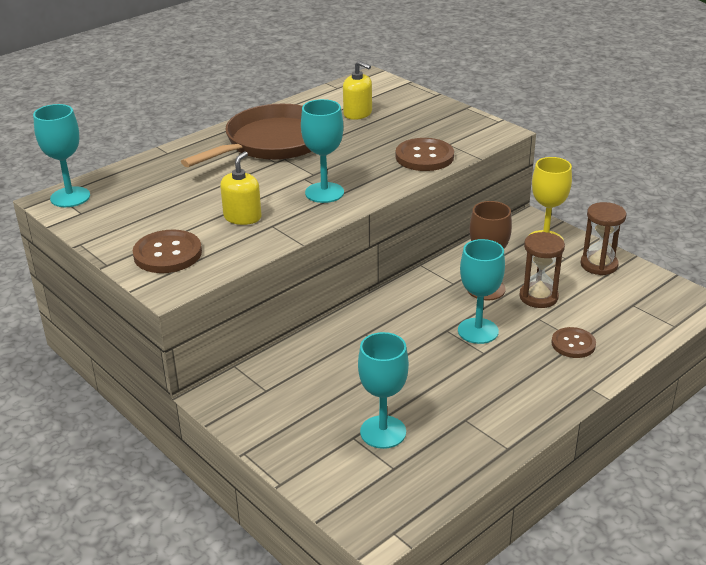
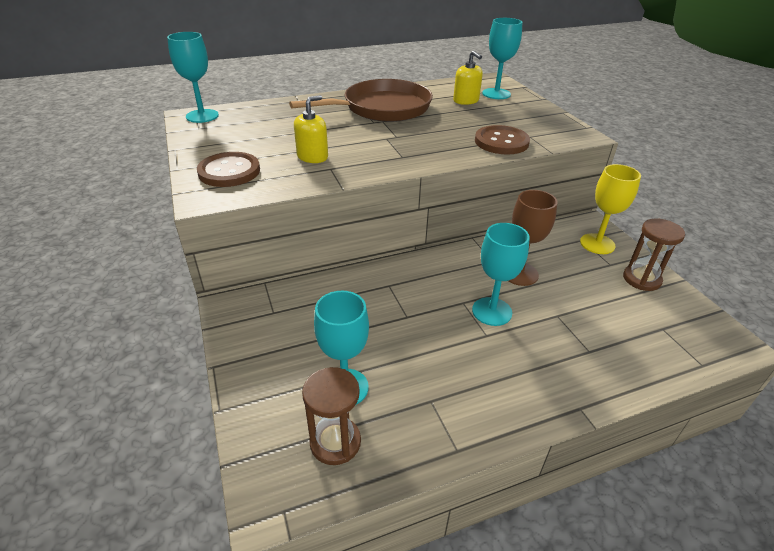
camera: 20 degrees right, 5 degrees up
turquoise goblet [301,99,344,203] -> turquoise goblet moved to [482,18,522,99]
brown hourglass [519,232,565,308] -> brown hourglass moved to [302,367,361,465]
brown button [552,327,596,358] -> none

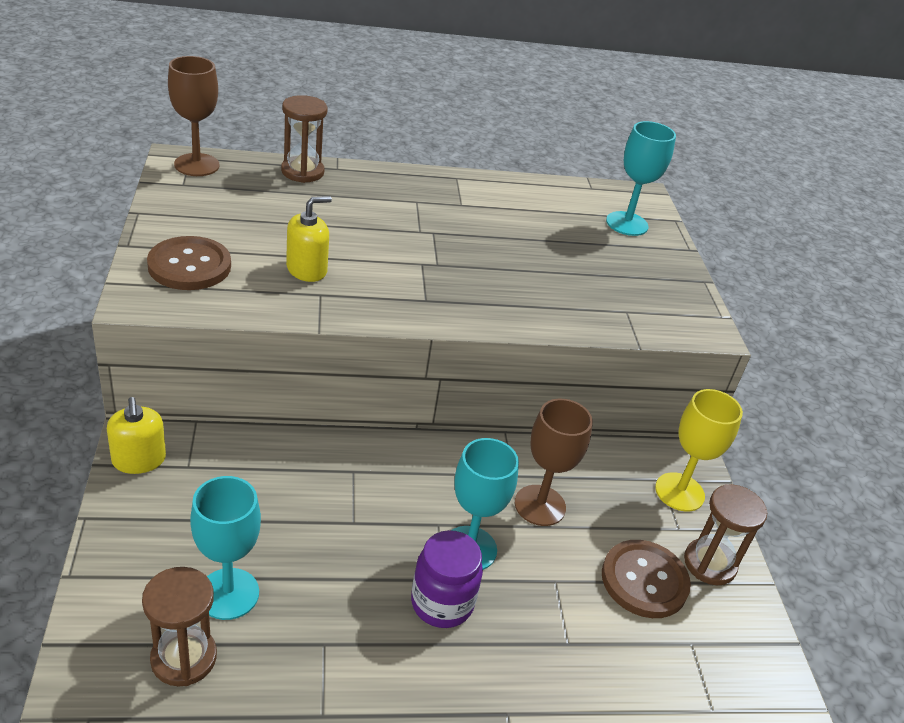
camera: 10 degrees right, 0 degrees up
turquoise goblet [167,32,219,123] -> brown goblet [168,56,220,176]
brown pan [289,79,433,122] -> none
yellow soap dispenser [453,51,483,105] -> yellow soap dispenser moved to [107,397,166,474]
brown button [475,125,530,154] -> brown button moved to [602,540,691,618]
none -> brown hourglass [281,95,328,183]
none -> purple jar [411,530,483,628]

